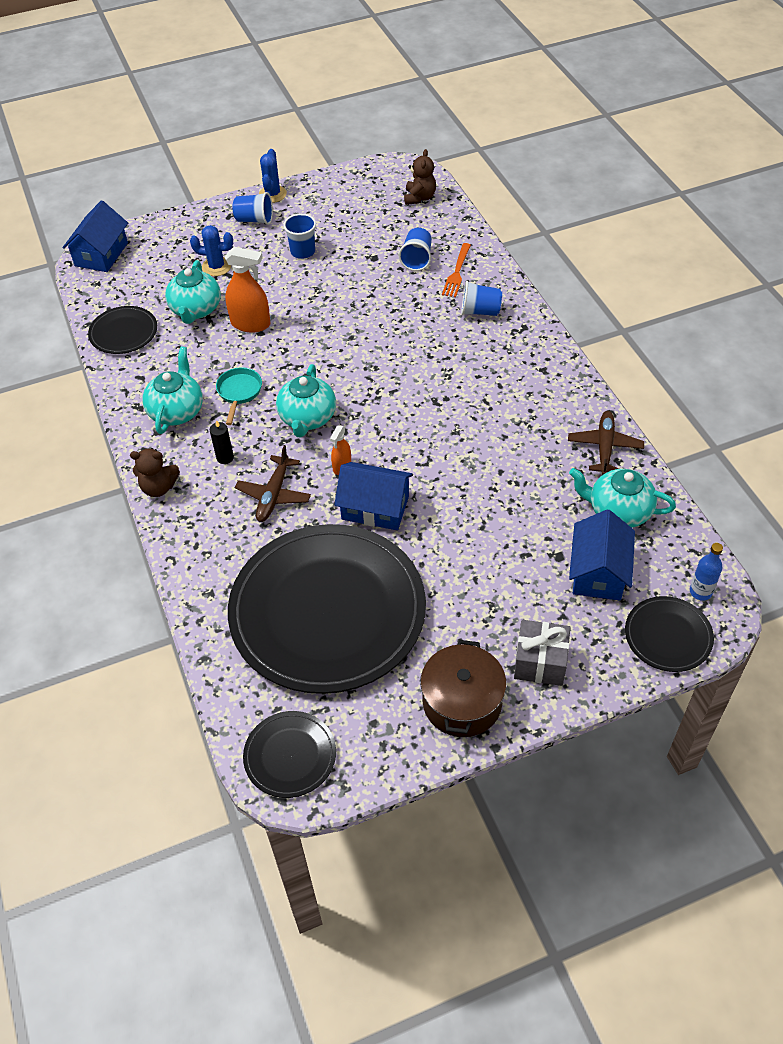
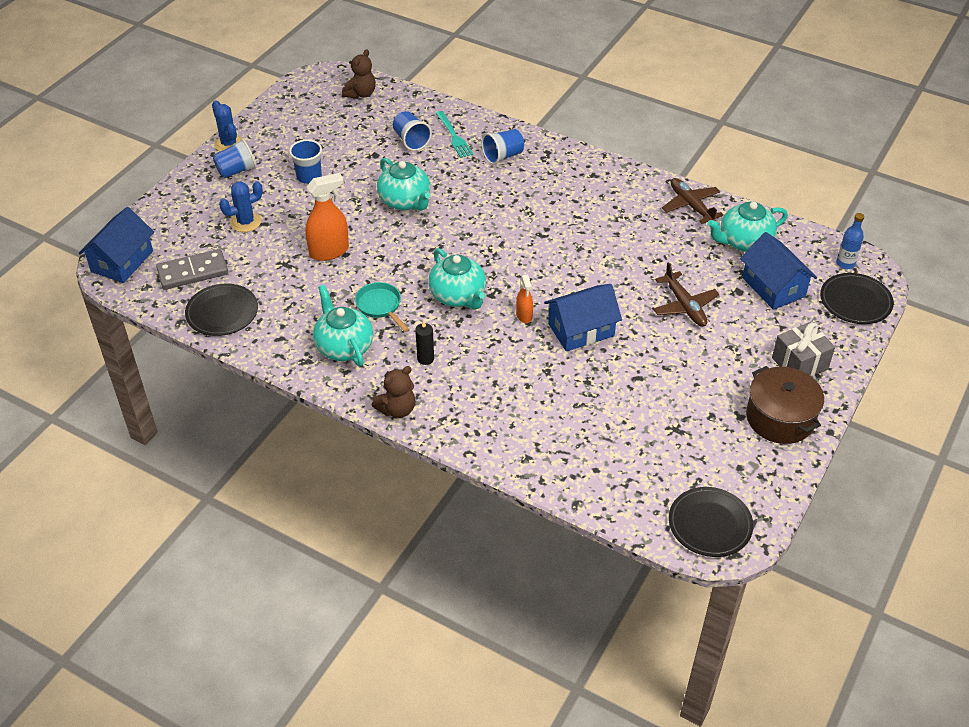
camera: 40 degrees left, 5 degrees down
blue house [63,200,128,272] -> blue house turned 45 degrees clockwise [79,207,154,283]
turquoise teapot [165,260,221,324] -> turquoise teapot moved to [377,158,430,211]
black plate [228,524,426,694] -> none
brown plane [235,445,311,522] -> brown plane moved to [653,262,720,327]
brown teddy bear [404,149,436,205] -> brown teddy bear turned 60 degrees clockwise [342,50,376,99]
orange fork [442,243,471,297] -> turquoise fork [435,111,473,158]
none -> grey domino [156,249,228,290]

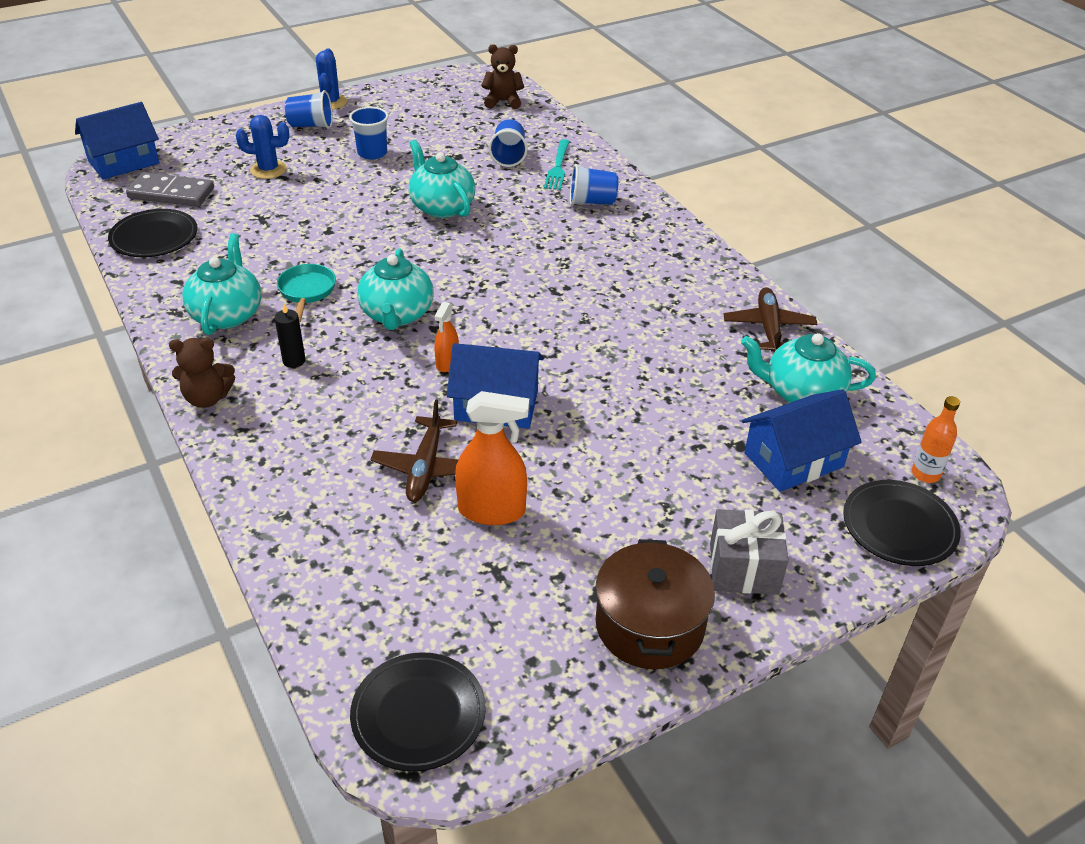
camera: 30 degrees right, 5 degrees down
orange spray bottle [305,173,349,261] -> orange spray bottle moved to [455,391,529,525]
brown teddy bear [342,50,376,99] -> brown teddy bear turned 150 degrees counterclockwise [481,44,524,109]
turquoise teapot [377,158,430,211] -> turquoise teapot turned 150 degrees clockwise [408,140,475,218]
brown plane [653,262,720,327] -> brown plane moved to [370,400,459,502]
blue house [740,232,817,310] -> blue house turned 60 degrees clockwise [742,389,862,492]
blue bottle [836,213,864,269] -> orange bottle [912,396,960,483]

